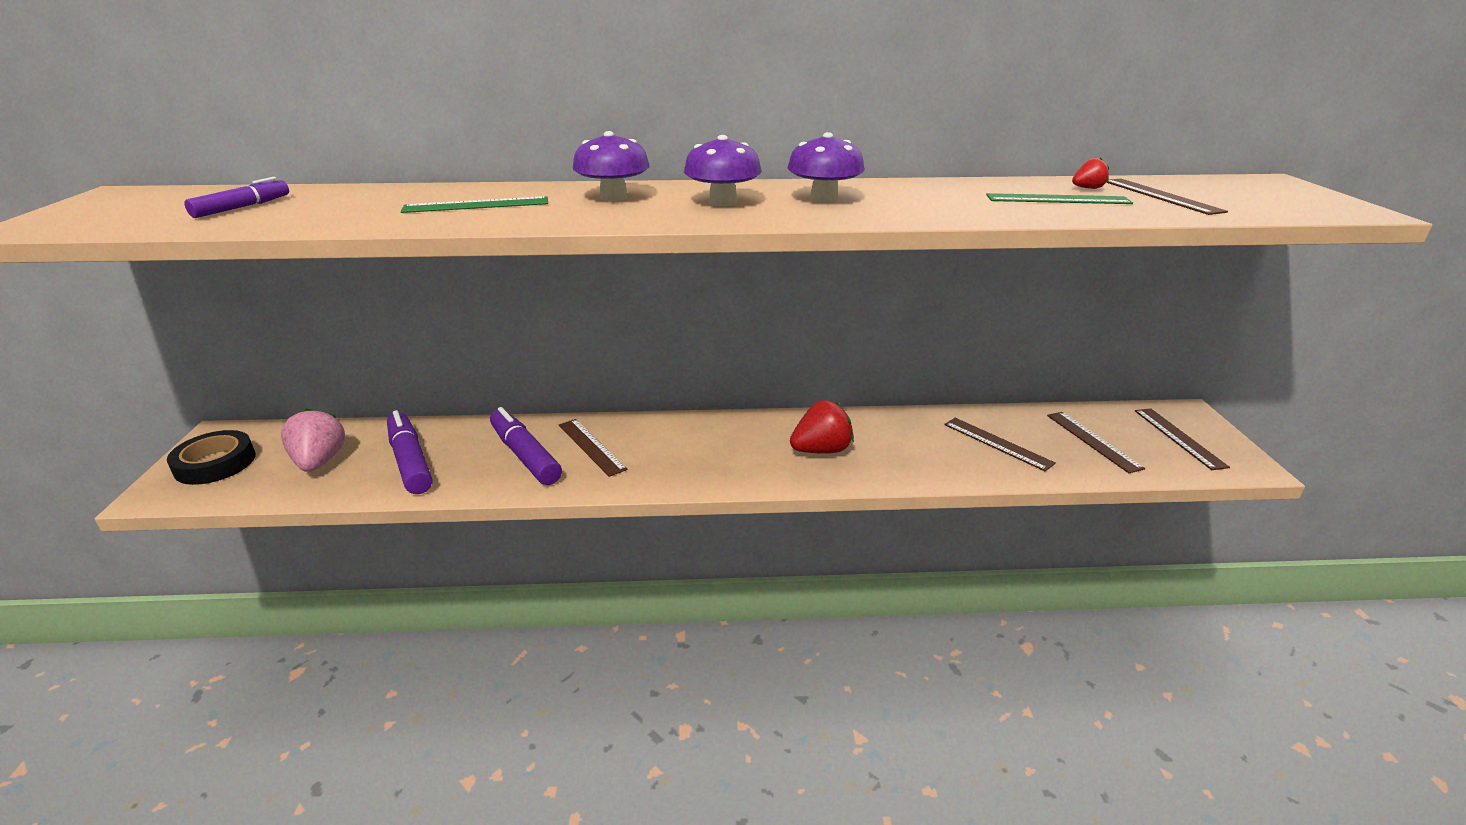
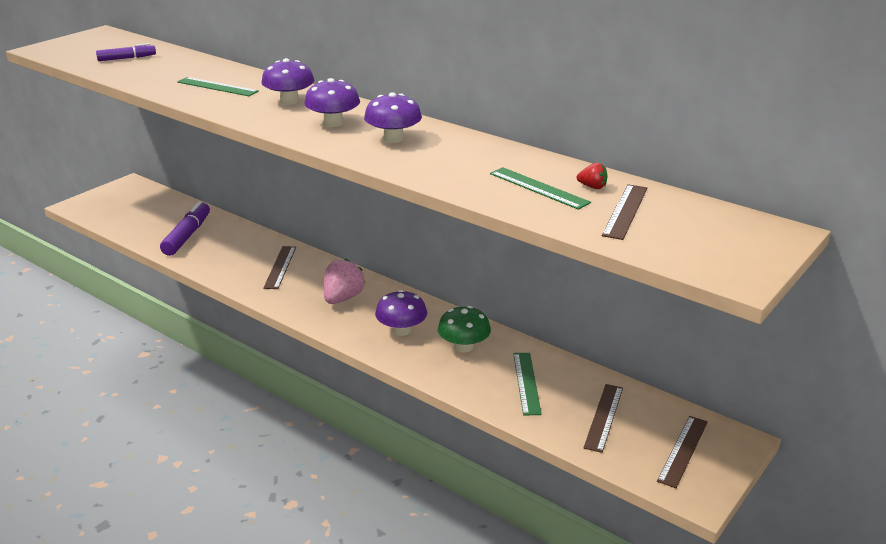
camera: 40 degrees right, 0 degrees up
black tape [167,430,256,485] -> none
pink strawberry [281,408,345,472] -> pink strawberry moved to [324,258,365,304]
purple marker [490,407,562,485] -> none
red strawberry [790,400,854,454] -> purple mushroom [375,290,427,336]
brown ruler [944,418,1056,471] -> green ruler [513,353,542,415]
none -> green mushroom [438,306,491,352]

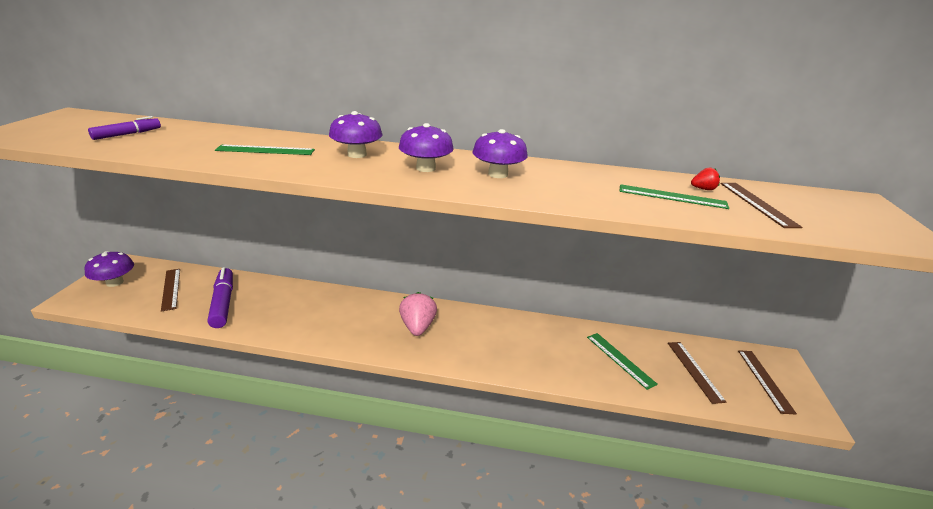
camera: 30 degrees left, 0 degrees up
brown ruler [263,246,296,289] -> brown ruler moved to [161,269,180,312]
purple mushroom [375,290,427,336] -> purple mushroom moved to [85,251,134,287]
green mushroom [438,306,491,352] -> none

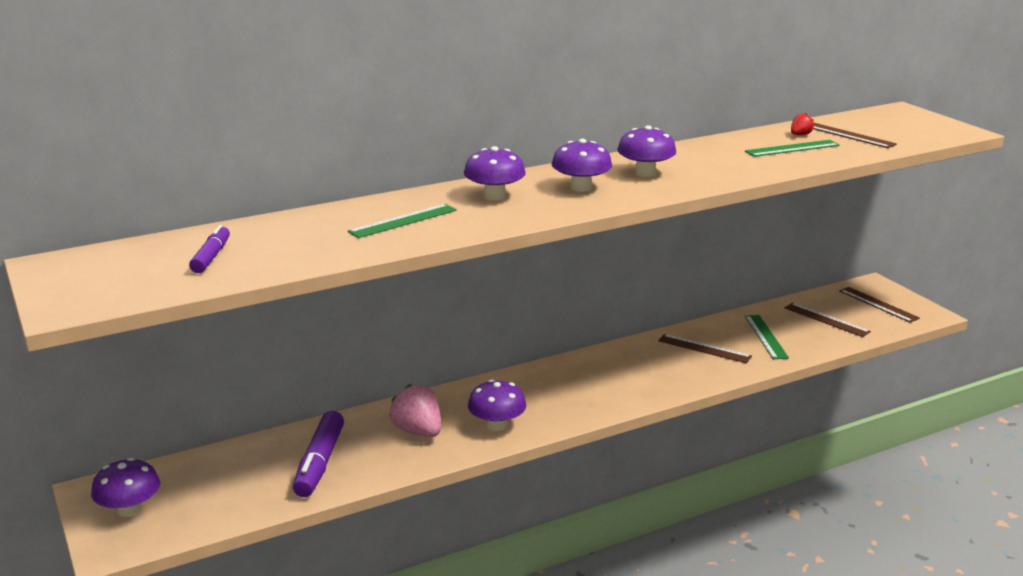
camera: 35 degrees left, 5 degrees down
brown ruler [161,269,180,312] -> brown ruler moved to [658,334,752,363]
purple marker [208,267,233,328] -> purple marker turned 120 degrees counterclockwise [293,411,344,497]
pink strawberry [399,292,437,336] -> pink strawberry moved to [390,384,441,437]
green ruler [587,333,658,390] -> green ruler turned 60 degrees clockwise [745,315,789,359]
none -> purple mushroom [468,379,526,431]

